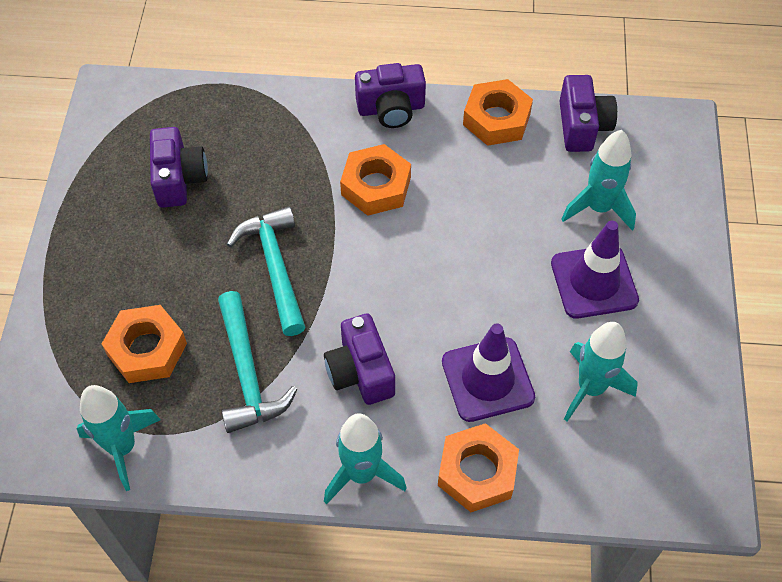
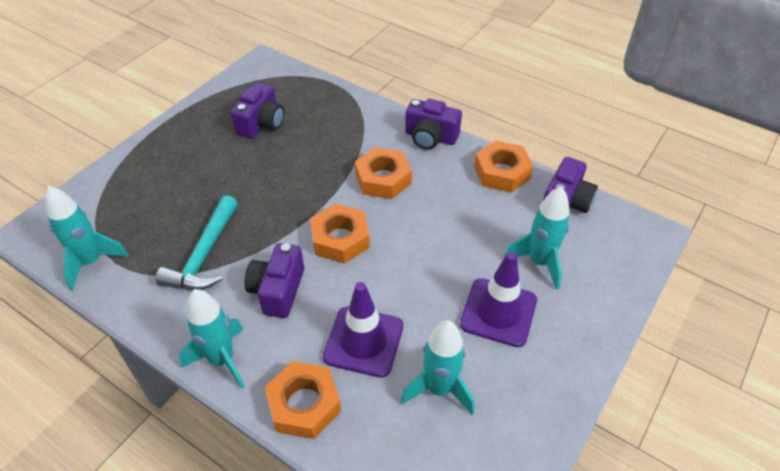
camera: 30 degrees right, 10 degrees down
orange nut [102,305,187,383] -> orange nut moved to [310,203,370,264]
turquoise hammer [227,206,305,336] -> none

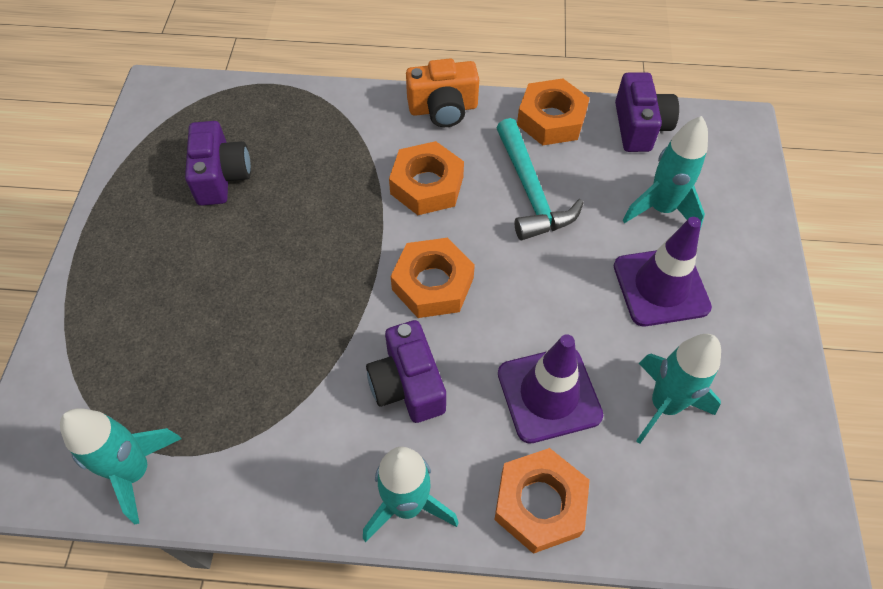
camera: 30 degrees left, 10 degrees up
turquoise hammer [155,195,238,290] -> turquoise hammer moved to [497,118,584,240]
purple camera [405,99,462,150] -> orange camera [406,58,479,127]

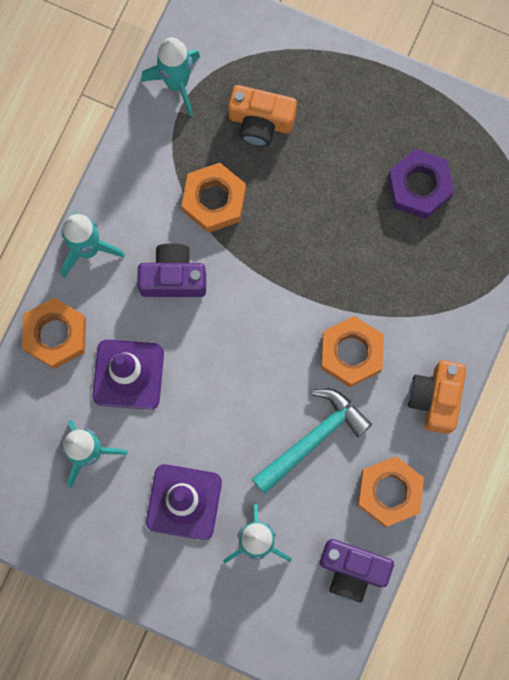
camera: 110 degrees right, 20 degrees up
purple camera [185,121,251,206] -> purple nut [388,149,454,219]
orange nut [390,238,475,318] -> orange nut moved to [181,163,246,233]
turquoise hammer [497,118,584,240] -> turquoise hammer turned 135 degrees clockwise [252,388,372,494]
none -> orange camera [228,85,297,147]

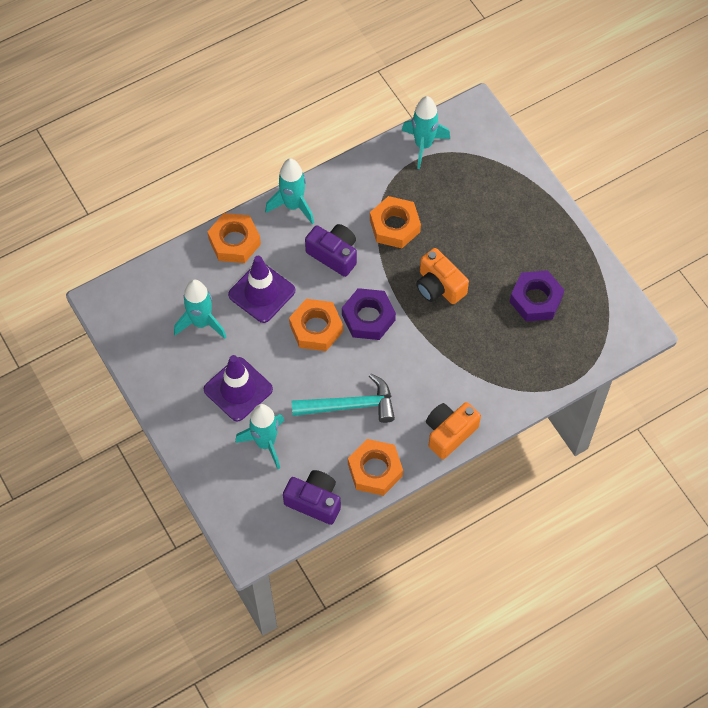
camera: 35 degrees right, 15 degrees down
orange camera [228,85,297,147] -> orange camera moved to [416,248,469,304]
purple camera [320,539,394,603] -> purple camera turned 150 degrees clockwise [283,470,341,525]
orange nut [321,316,384,387] -> orange nut moved to [289,299,343,351]
none -> purple nut [342,288,396,340]

